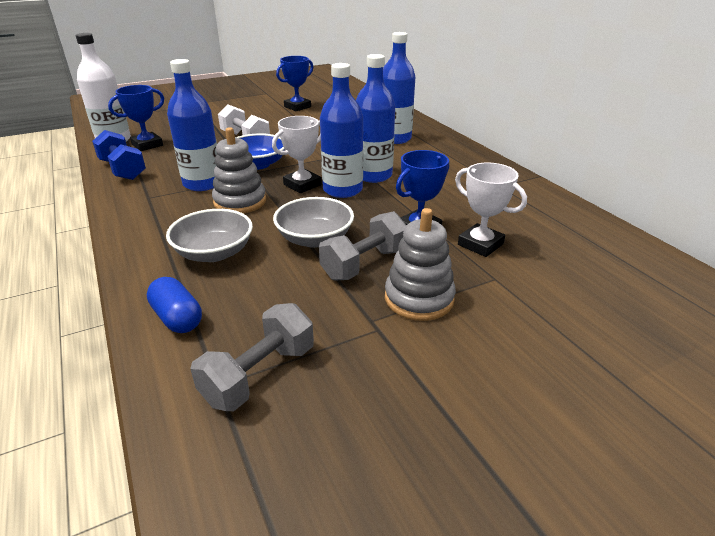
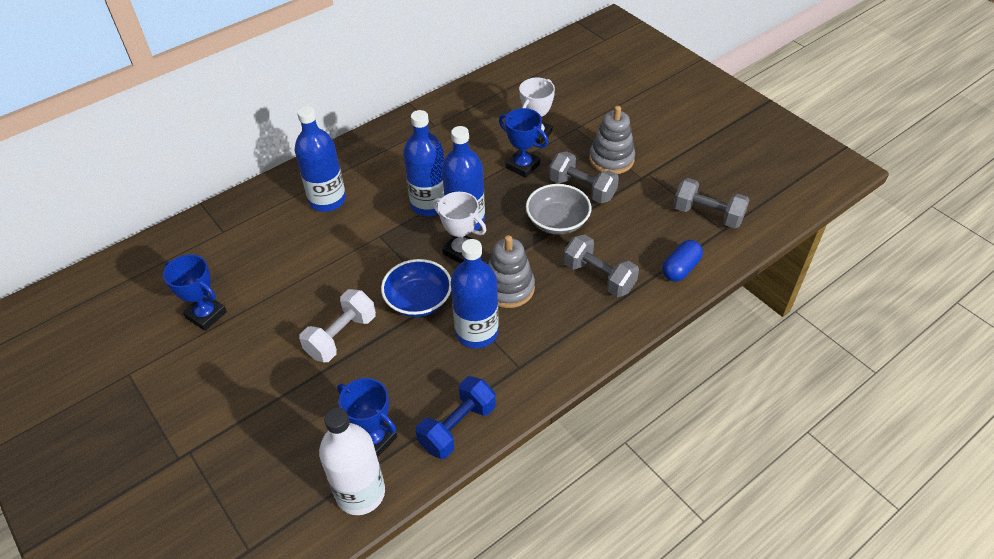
camera: 100 degrees left, 15 degrees up
grey bowl [166,209,253,262] -> grey dumbbell [563,234,639,297]

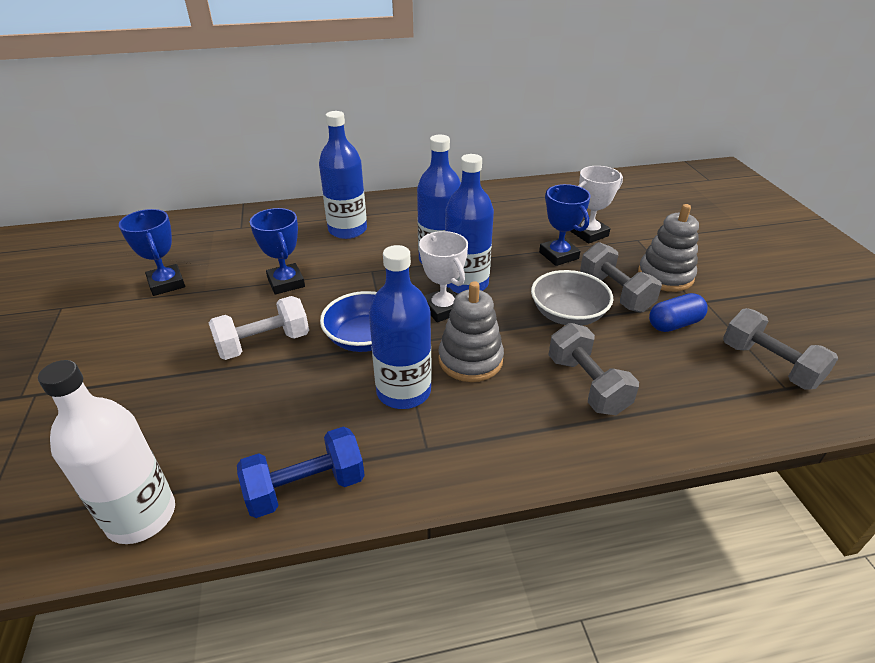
camera: 25 degrees right, 10 degrees down
blue trophy [337,378,397,458] -> blue trophy moved to [250,208,305,294]
blue capsule [662,240,703,282] -> blue capsule moved to [649,293,708,332]

